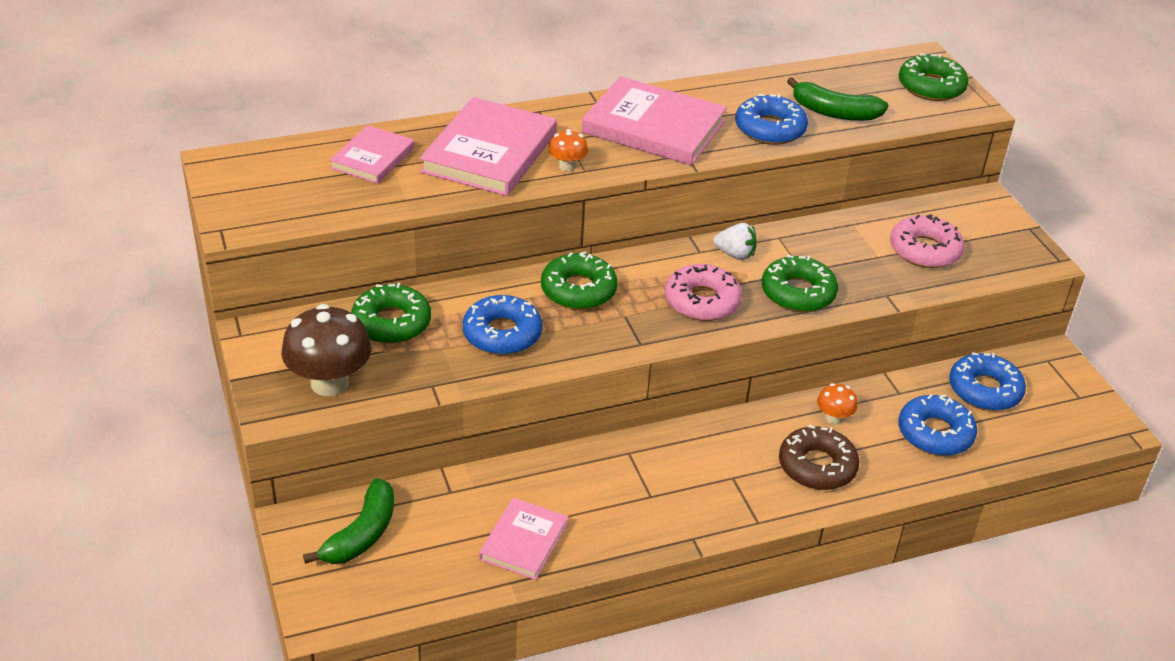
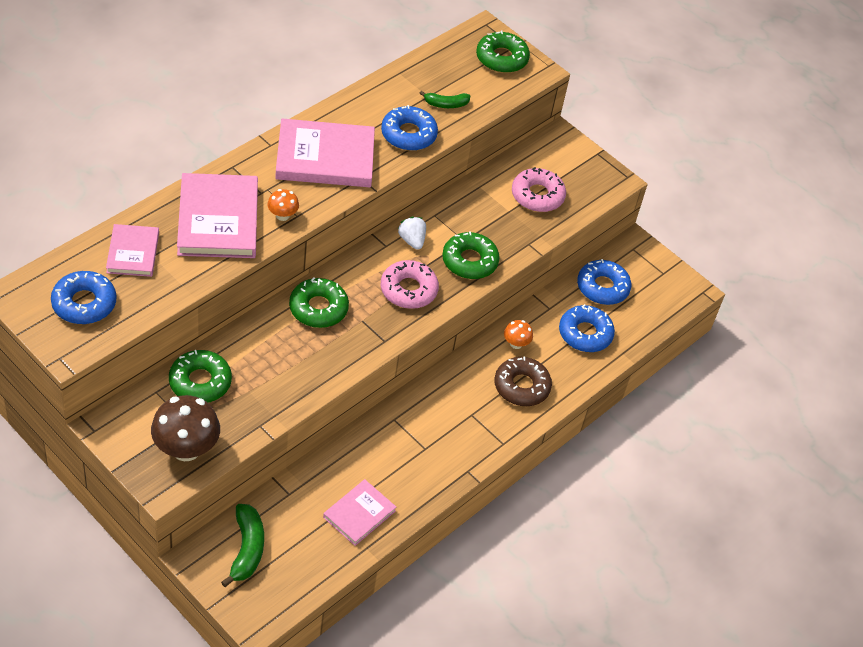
camera: 30 degrees left, 10 degrees up
blue donut [463,295,543,355] -> blue donut moved to [51,271,116,324]
pink book [479,497,568,580] -> pink book turned 45 degrees clockwise [323,479,396,546]
white strawberry [713,223,757,260] -> white strawberry turned 105 degrees counterclockwise [398,217,426,250]
green banana [787,77,889,121] -> green banana [419,91,470,108], size x0.63

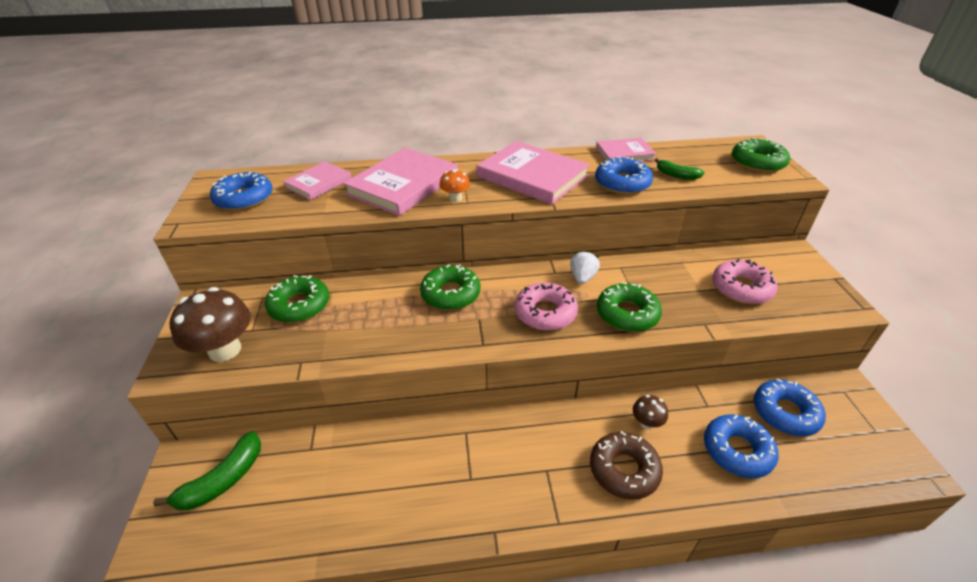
camera: 45 degrees right, 10 degrees down
pink book [323,479,396,546] -> pink book moved to [596,138,656,161]
orange mushroom [504,320,533,349] -> brown mushroom [633,395,668,429]

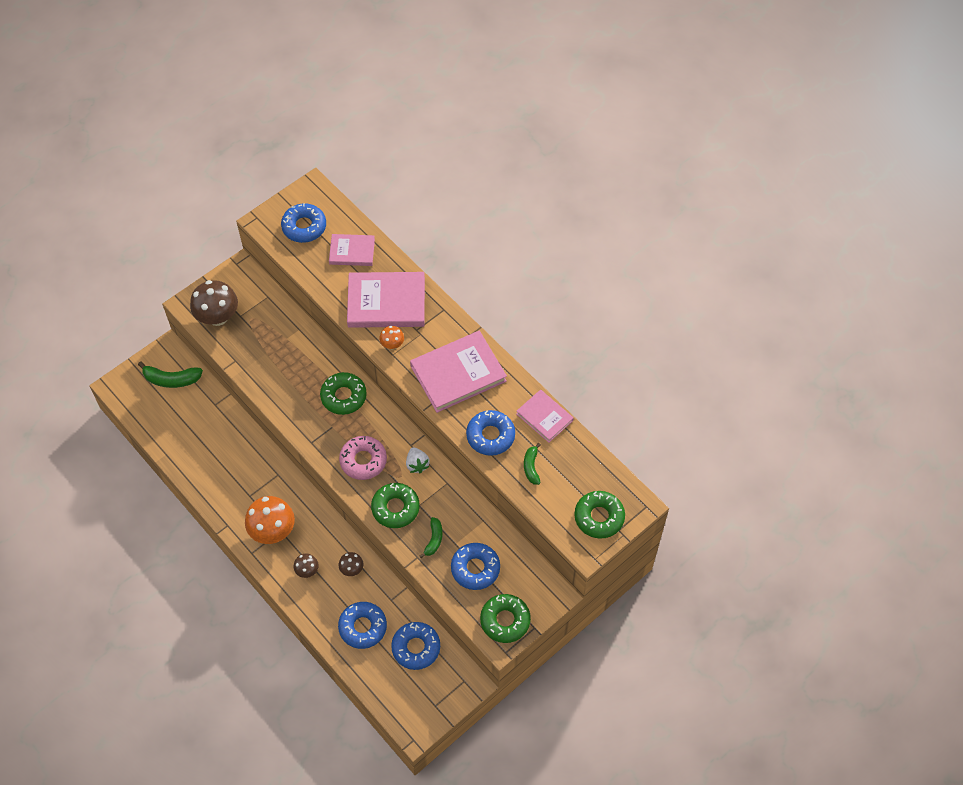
camera: 55 degrees right, 20 degrees up
green donut [265,275,329,323] -> green donut moved to [480,594,531,643]
pink book [477,141,590,204] -> pink book turned 60 degrees clockwise [410,331,507,413]
white strawberry [570,251,600,284] -> white strawberry turned 90 degrees clockwise [406,447,430,473]
brown donut [590,431,663,500] -> brown mushroom [294,554,319,578]
pink donut [712,259,778,304] -> blue donut [451,543,500,590]
none -> orange mushroom [245,496,295,544]
none -> green banana [419,517,443,558]

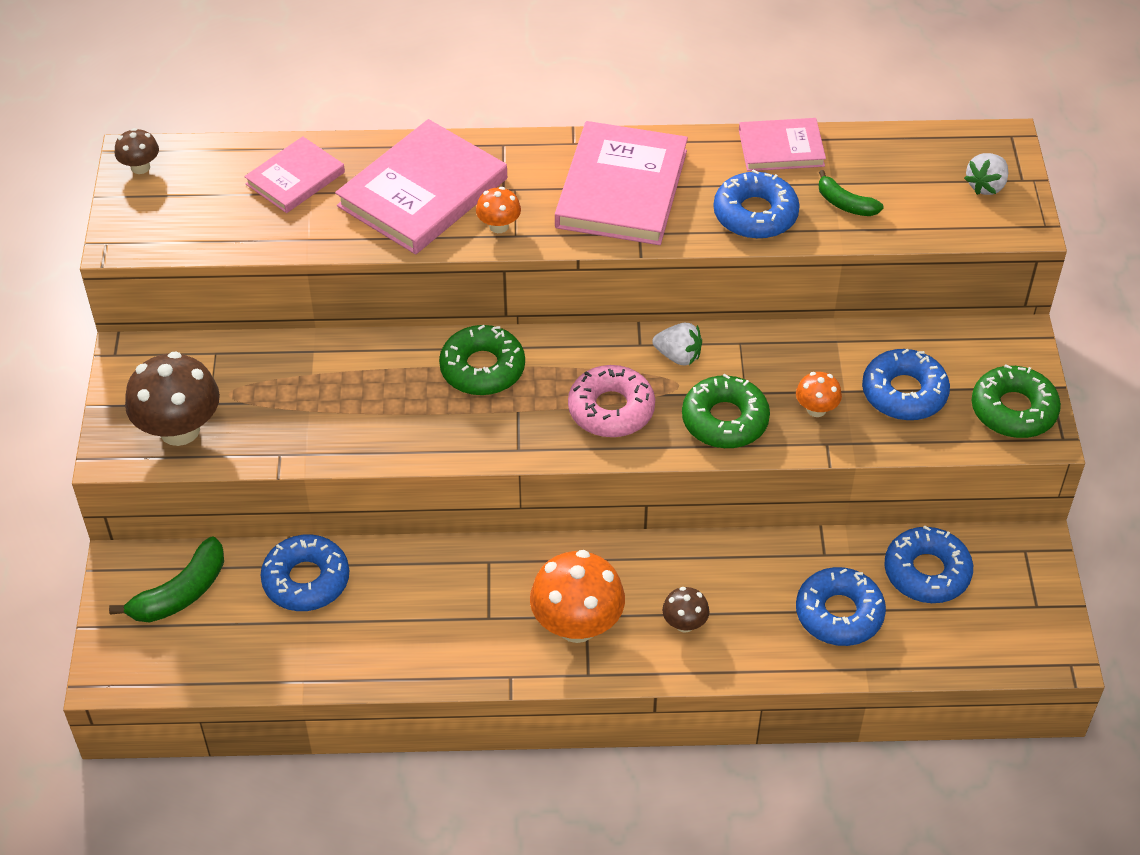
camera: 50 degrees left, 10 degrees down
blue donut [281,203,326,243] -> blue donut moved to [260,535,349,611]
brown mushroom [339,552,363,576] -> brown mushroom moved to [115,128,159,174]
green banana [419,517,443,558] -> orange mushroom [796,372,842,417]
green donut [574,491,625,539] -> white strawberry [964,153,1008,195]

